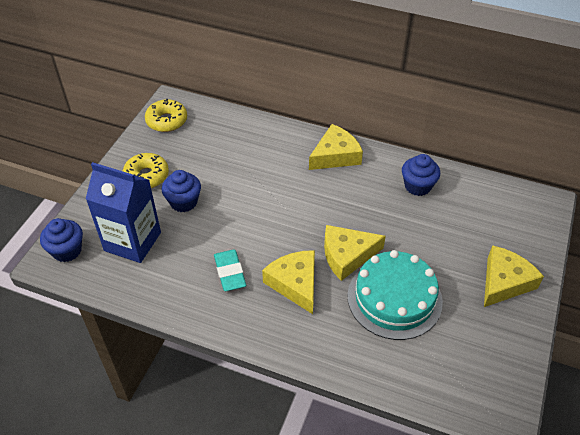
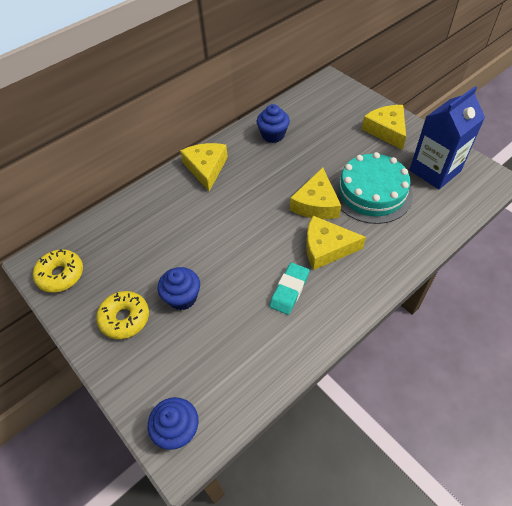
camera: 60 degrees left, 5 degrees up
blue carton [86,162,161,263] -> blue carton moved to [409,86,485,189]
turquoise eraser [214,250,246,291] -> turquoise eraser turned 75 degrees counterclockwise [269,263,310,315]

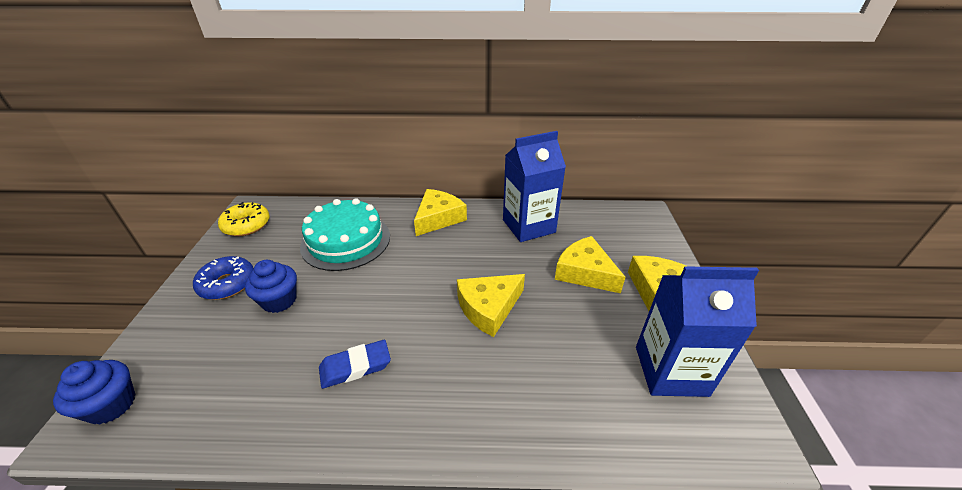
camera: 40 degrees right, 15 degrees down
yellow donut [96,291,149,339] -> blue donut [193,256,254,300]
blue cupcake [257,104,290,143] -> blue carton [503,131,566,242]
turquoise eraser [269,263,310,315] -> blue eraser [319,340,391,389]
yellow cheese [306,216,366,270] -> yellow cheese moved to [555,236,626,293]
turquoise cake [333,152,413,224] -> turquoise cake moved to [300,198,390,271]

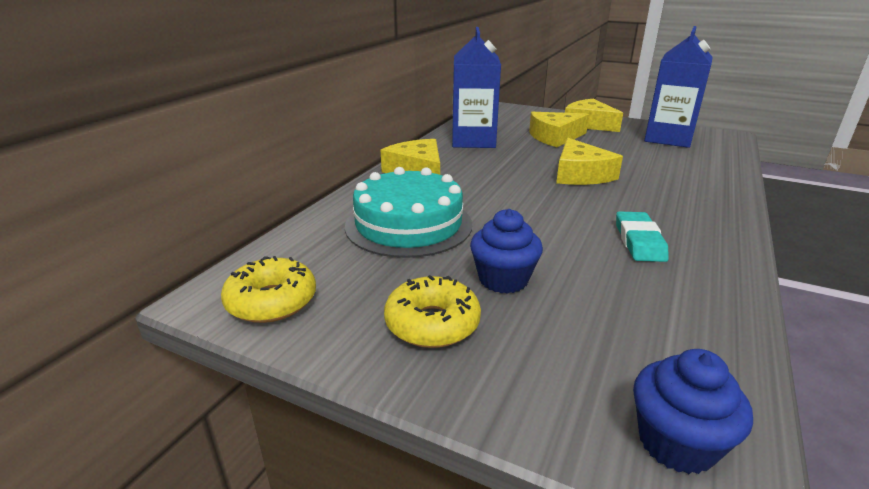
camera: 65 degrees left, 10 degrees down
blue donut [193,256,254,300] -> yellow donut [384,275,481,348]
blue eraser [319,340,391,389] -> turquoise eraser [616,211,669,262]

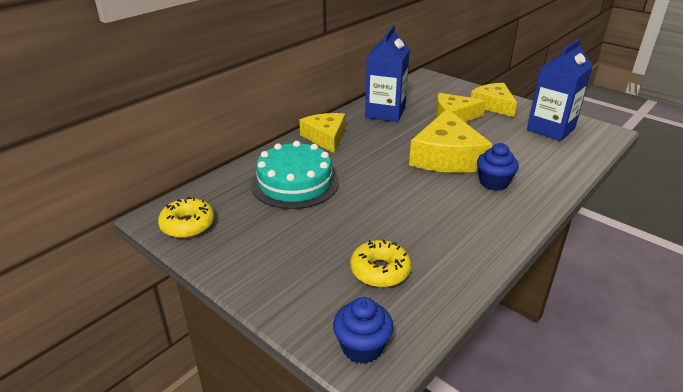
camera: 15 degrees right, 5 degrees up
yellow donut [384,275,481,348] -> yellow donut moved to [350,240,411,287]
blue cupcake [470,209,543,294] -> blue cupcake moved to [477,143,519,191]
yellow cheese [556,138,623,185] -> yellow cheese [409,109,493,173], size x1.51
turquoise eraser [616,211,669,262] -> none

